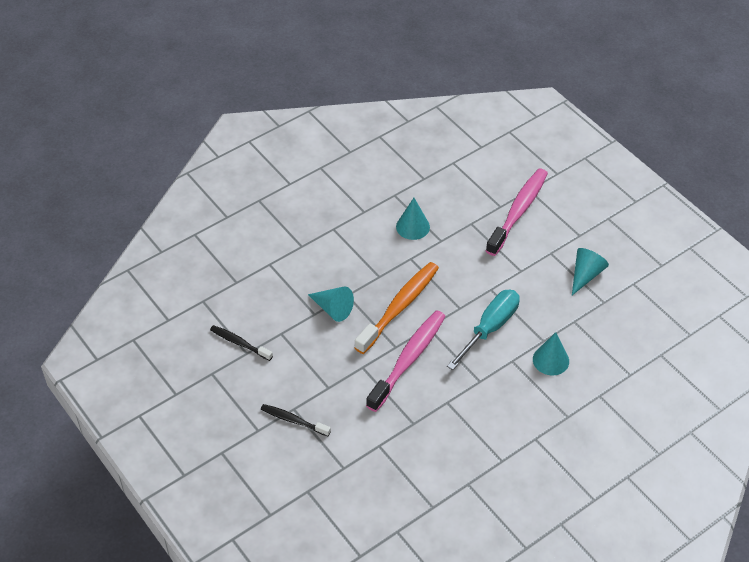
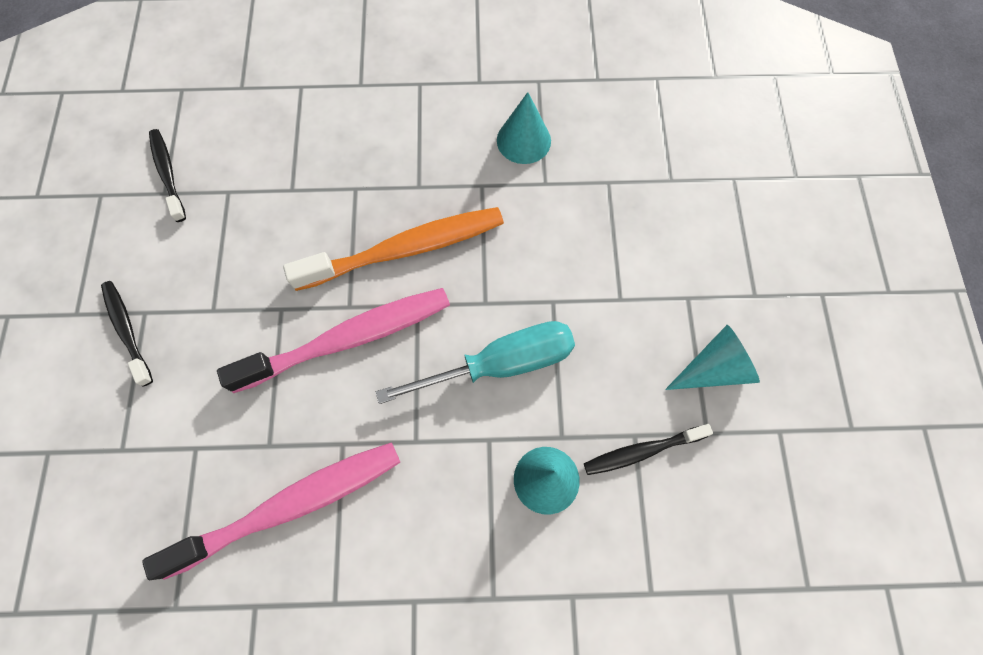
camera: 35 degrees right, 20 degrees up
turquoise cone [308,287,354,322] -> none
pink toothbrush [486,168,548,256] -> pink toothbrush moved to [142,442,400,580]
none -> black toothbrush [584,424,713,475]

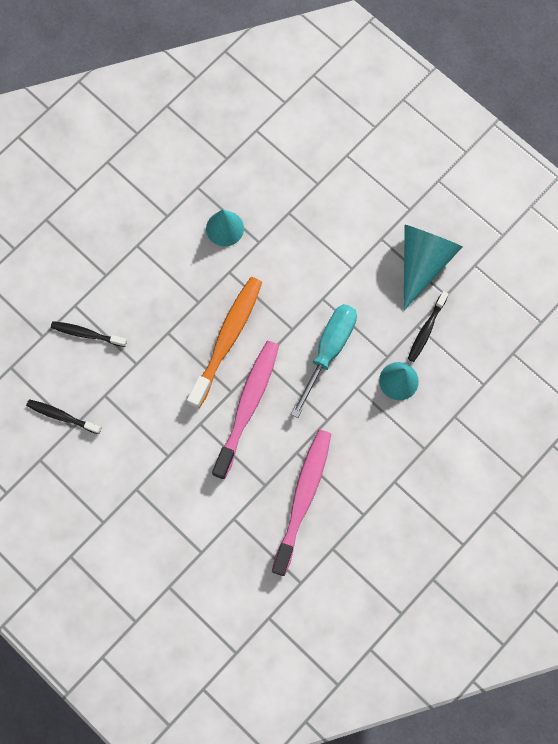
camera: 45 degrees left, 5 degrees up
black toothbrush [101,281,153,387] -> black toothbrush moved to [51,321,127,347]
turquoise cone [665,325,760,390] -> turquoise cone [404,225,463,310], size x1.59

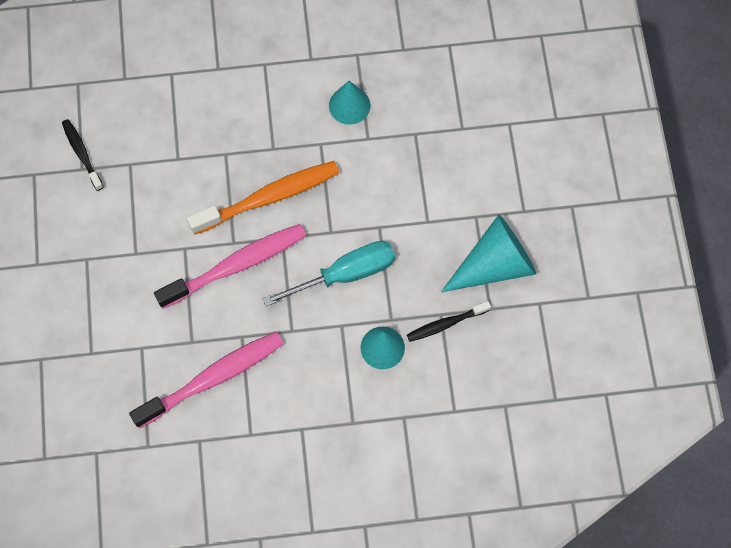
camera: 40 degrees right, 5 degrees down
black toothbrush [51,321,127,347] -> none

